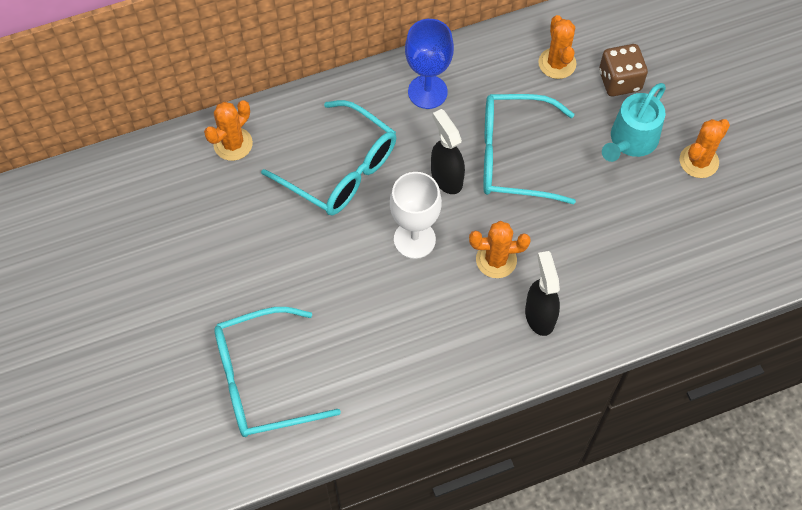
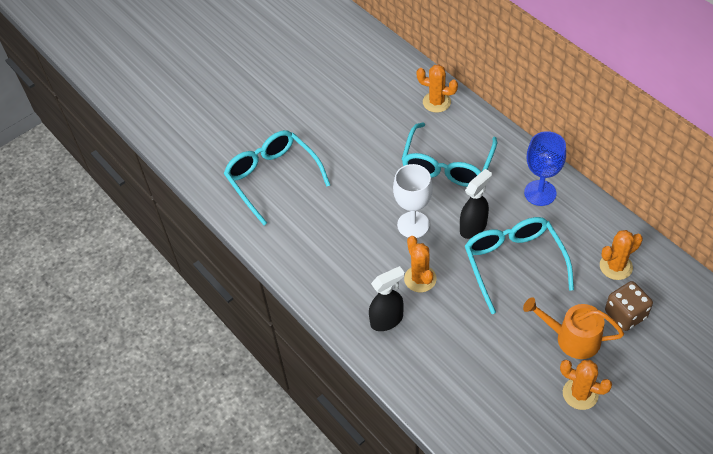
camera: 75 degrees right, 10 degrees down
turquoise watering can [602,83,666,162] -> orange watering can [523,297,624,359]

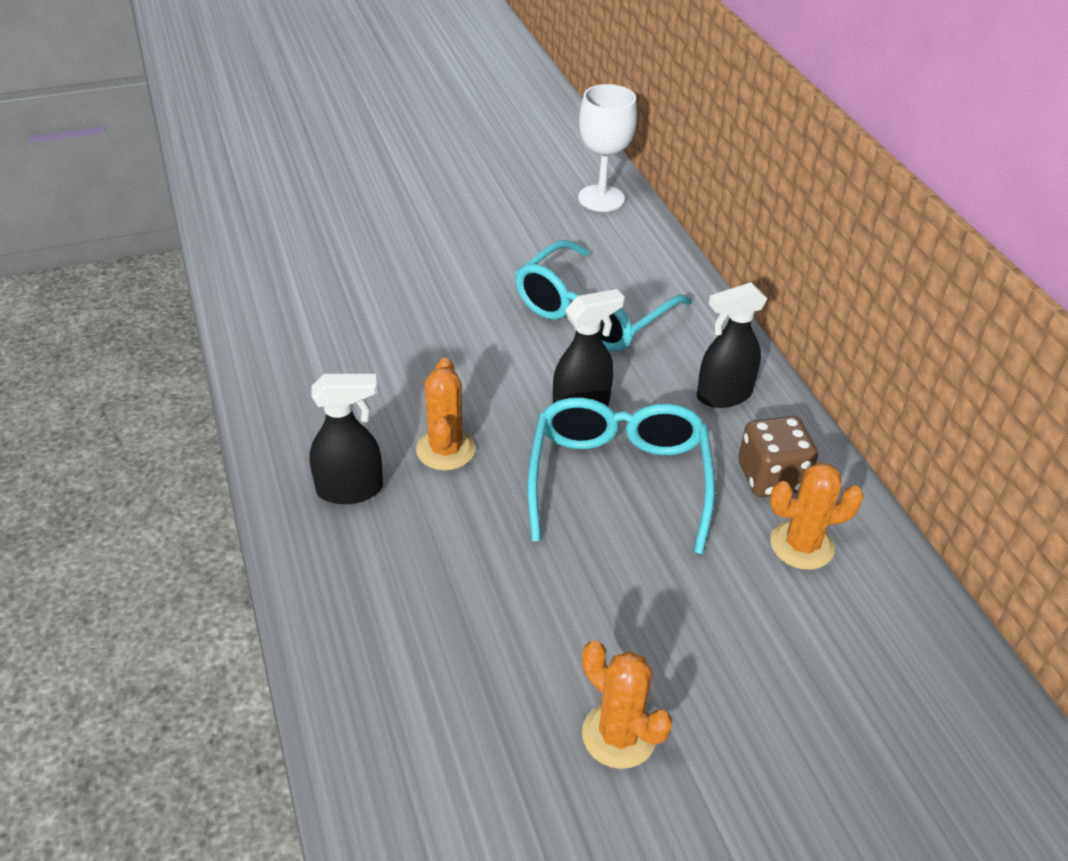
camera: 15 degrees right, 10 degrees down
turquoise glasses [224,130,330,225] -> none
white goblet [393,164,433,238] -> white goblet moved to [578,84,637,212]
orange cactus [416,64,458,113] -> none
orange watering can [523,297,624,359] -> none
blue goblet [524,131,566,206] -> black spray bottle [697,282,767,408]
brown dice [605,281,653,331] -> brown dice moved to [738,416,818,497]

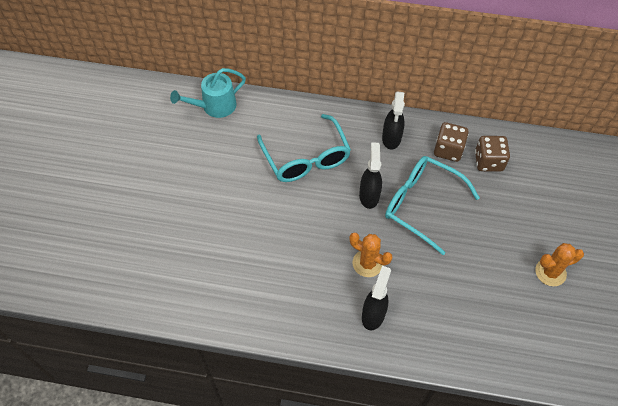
camera: 60 degrees left, 15 degrees up
white goblet [578,84,637,212] -> turquoise watering can [170,68,246,118]
orange cactus [770,462,864,570] -> brown dice [475,136,510,172]

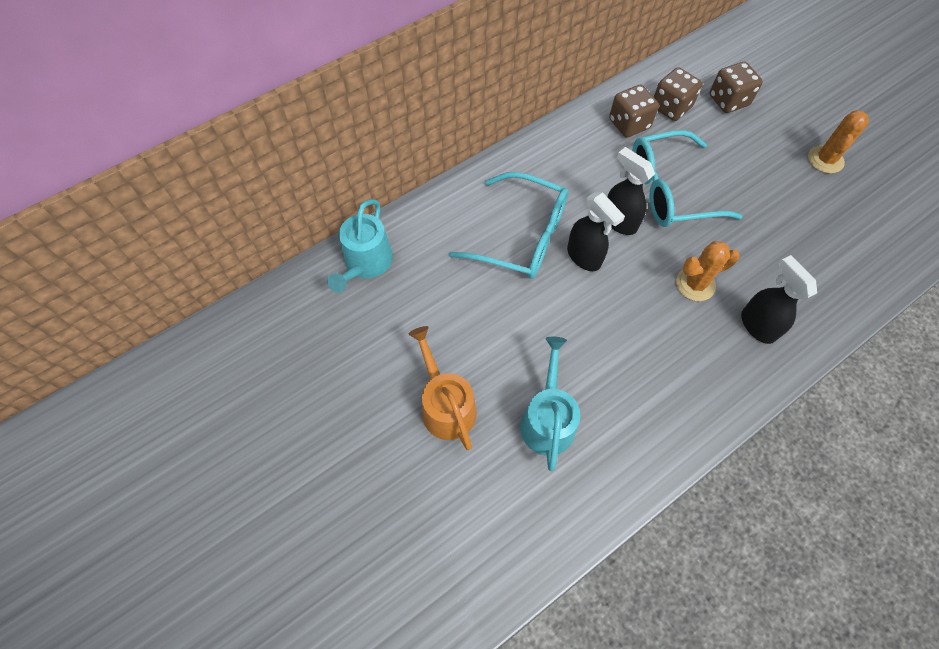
camera: 45 degrees left, 5 degrees up
black spray bottle [382,91,405,149] -> black spray bottle moved to [567,192,625,271]
none -> orange watering can [408,326,477,450]
none -> turquoise watering can [520,337,580,471]
none -> brown dice [709,62,763,113]

